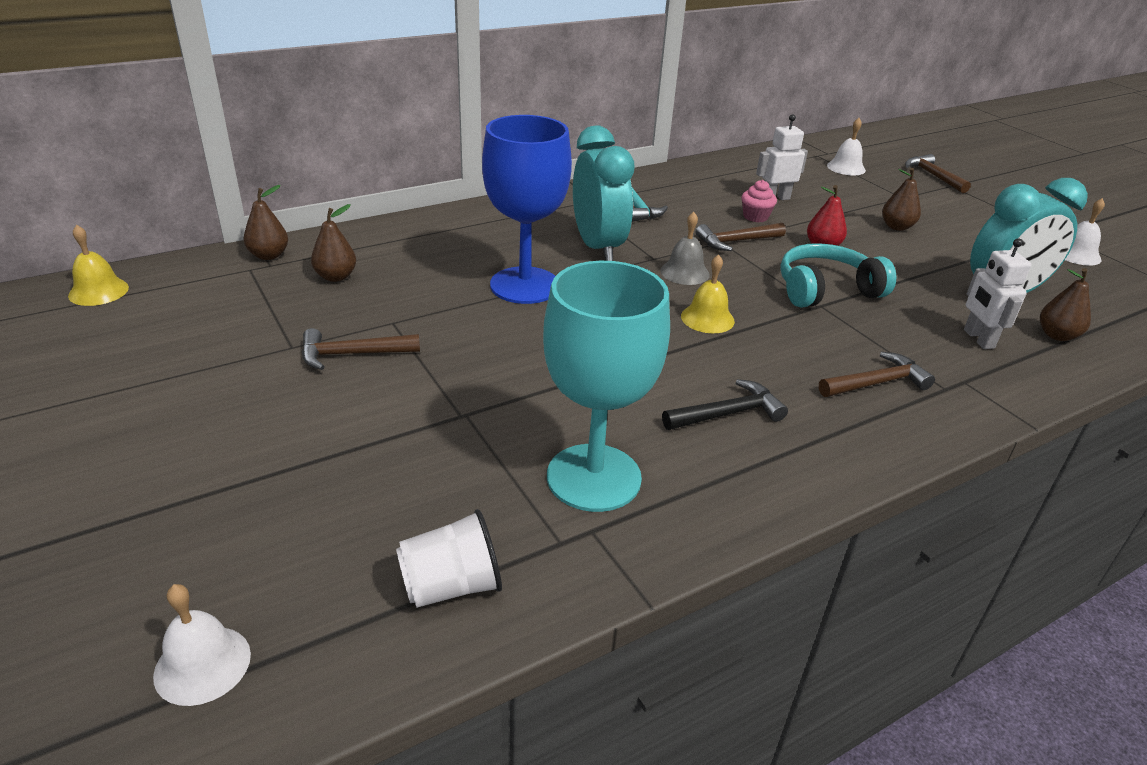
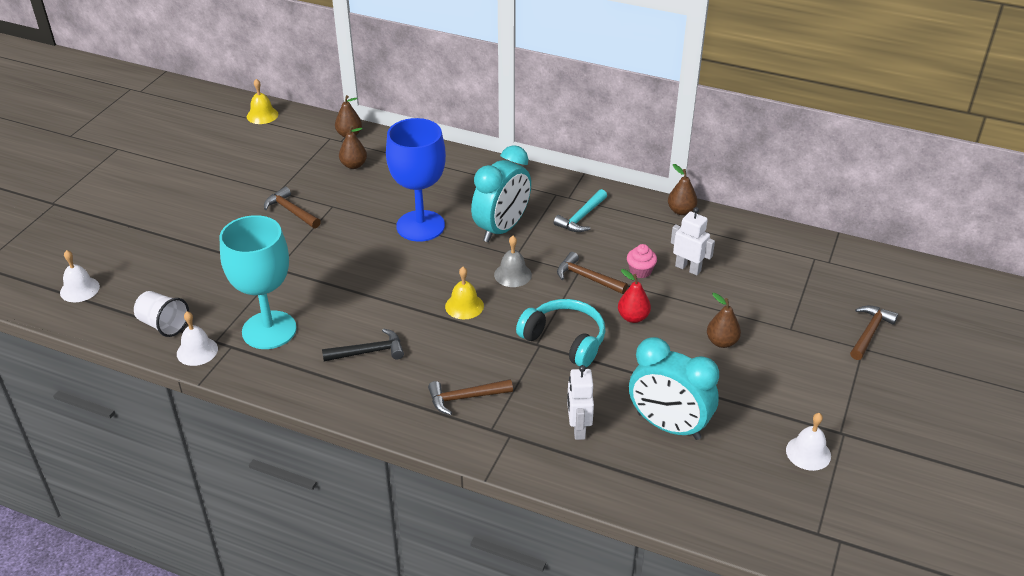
camera: 55 degrees right, 5 degrees up
black hammer [662,379,788,430] -> black hammer turned 45 degrees counterclockwise [322,328,404,361]
brown hammer [819,352,935,397] -> brown hammer turned 135 degrees clockwise [428,379,513,415]
white bell [827,118,866,175] -> white bell moved to [177,311,218,366]
white robot [964,239,1031,349] -> white robot turned 45 degrees counterclockwise [567,365,594,440]
brown pear [1040,268,1091,341] -> brown pear moved to [668,164,697,215]

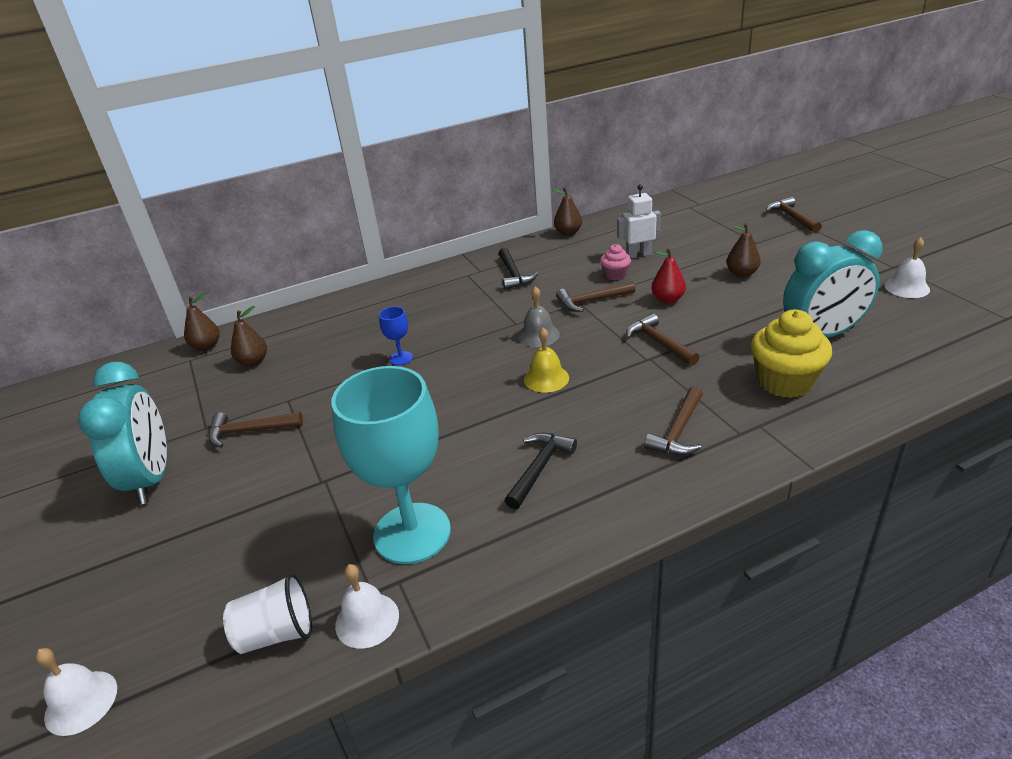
camera: 45 degrees left, 5 degrees down
yellow bell [247,79,278,124] -> none
blue goblet [386,118,446,242] -> blue goblet [379,307,413,365], size x0.40
turquoise clock [471,145,531,242] -> turquoise clock moved to [78,362,167,504]
turquoise headphones [516,299,606,367] -> brown hammer [626,313,699,366]
turquoise hammer [554,189,607,232] -> black hammer [499,248,538,290]
white robot [567,365,594,440] -> yellow cupcake [751,310,832,398]

